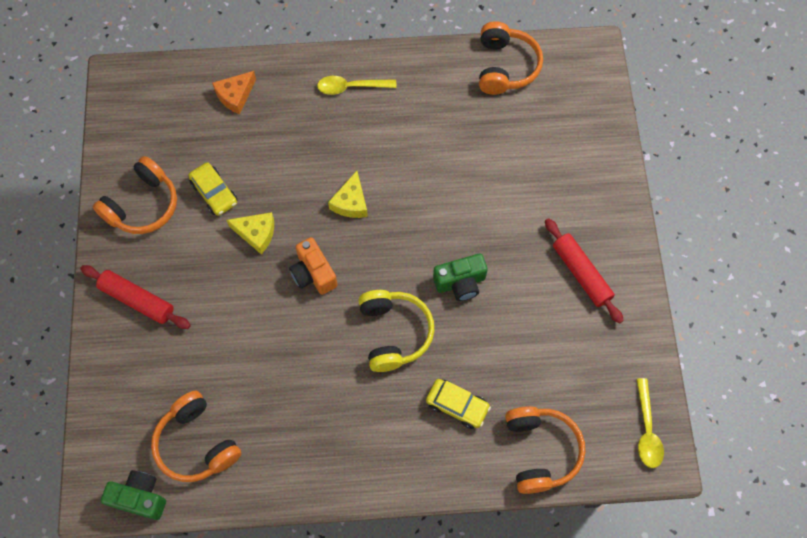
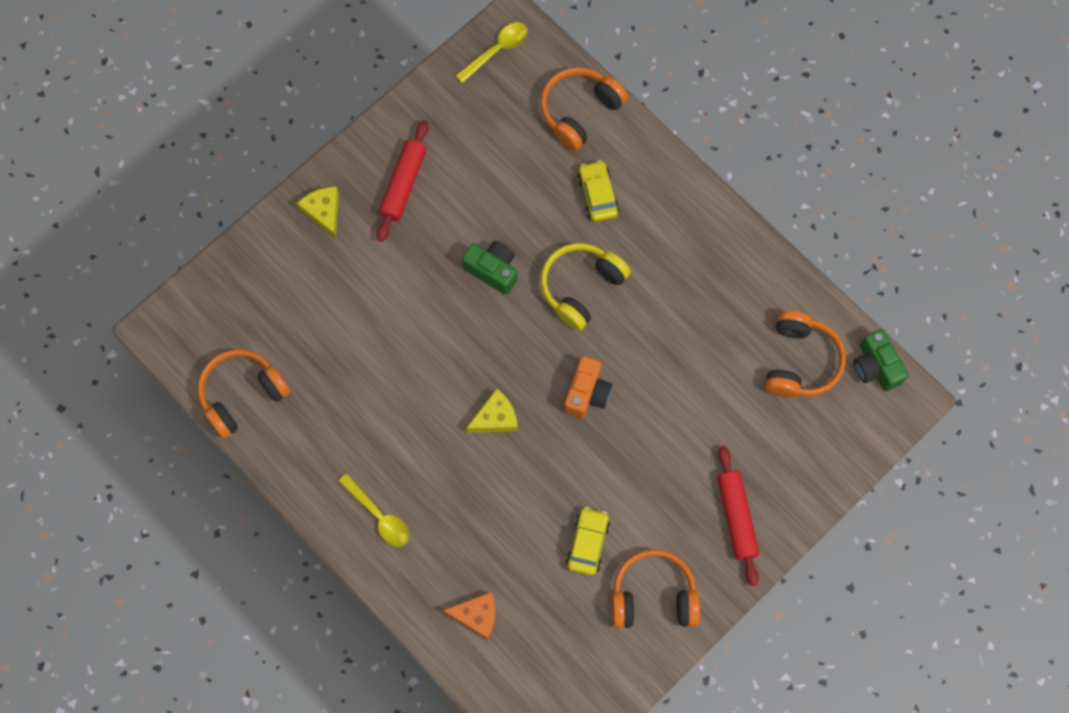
camera: 130 degrees left, 5 degrees up
yellow cheese [226,212,274,254] -> yellow cheese moved to [297,187,339,239]

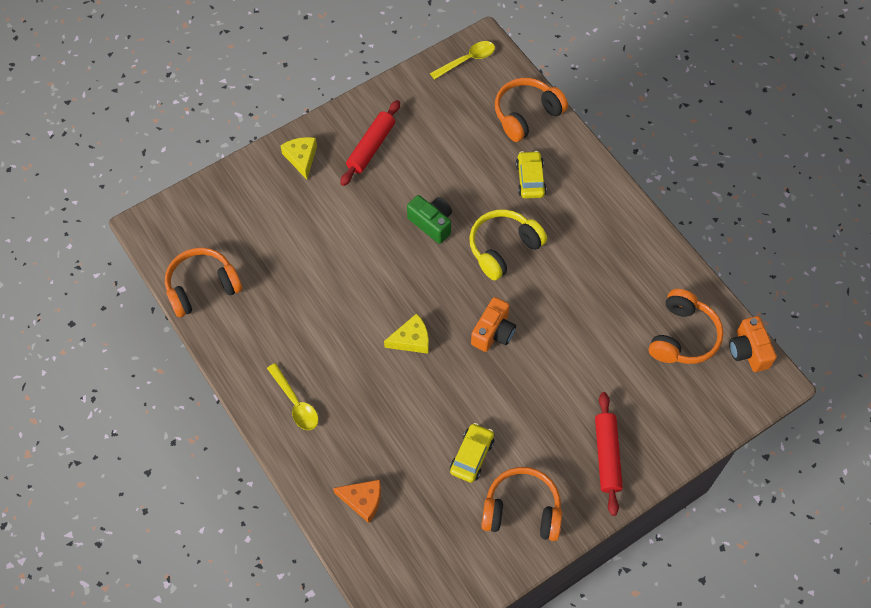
camera: 10 degrees right, 10 degrees down
green camera [853,329,908,391] -> orange camera [729,316,777,372]

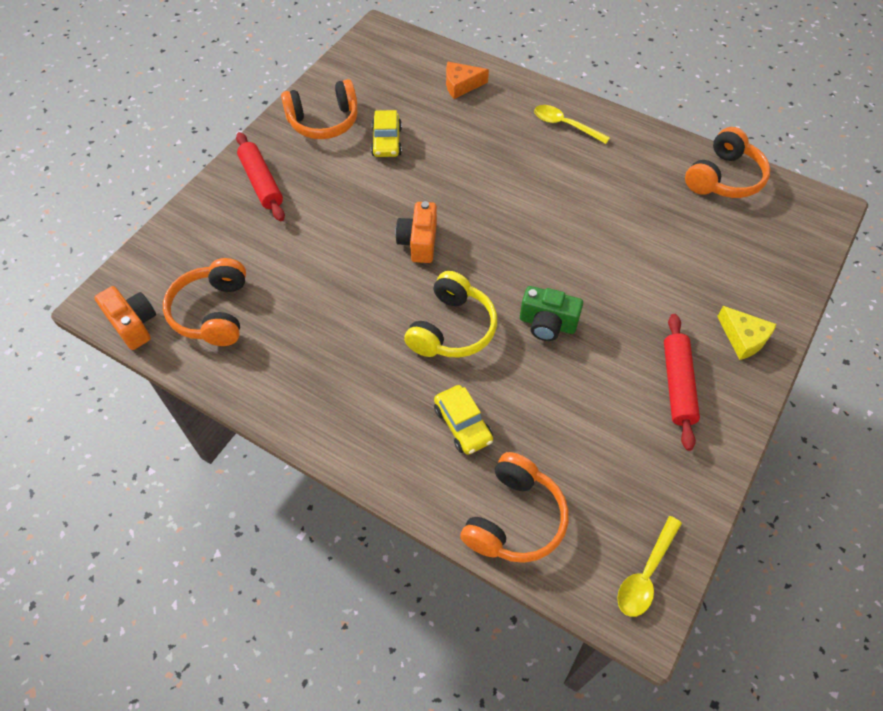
camera: 155 degrees right, 5 degrees down
yellow cheese [384,313,429,354] -> none

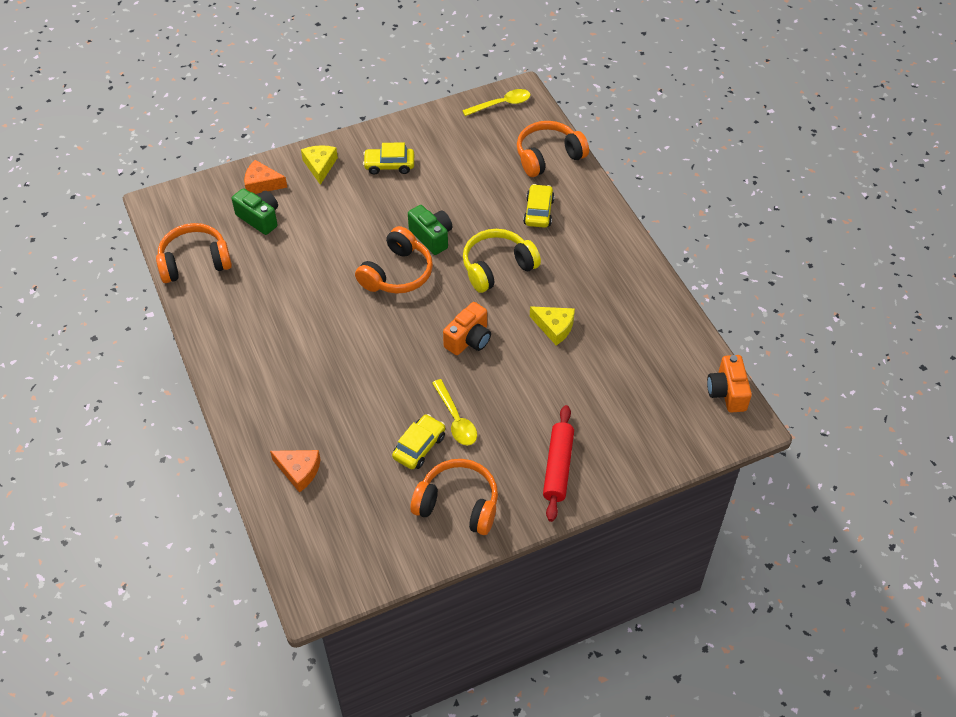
camera: 145 degrees left, 5 degrees down
orange headphones [163,258,246,346] -> orange headphones moved to [355,226,433,294]
yellow spoon [534,105,610,144] -> yellow spoon moved to [432,379,477,446]
red rolling pin [664,314,700,451] -> yellow car [363,142,414,175]
none -> green camera [232,188,278,235]
none -> orange cheese [244,160,287,194]
none -> yellow cheese [530,306,575,345]

